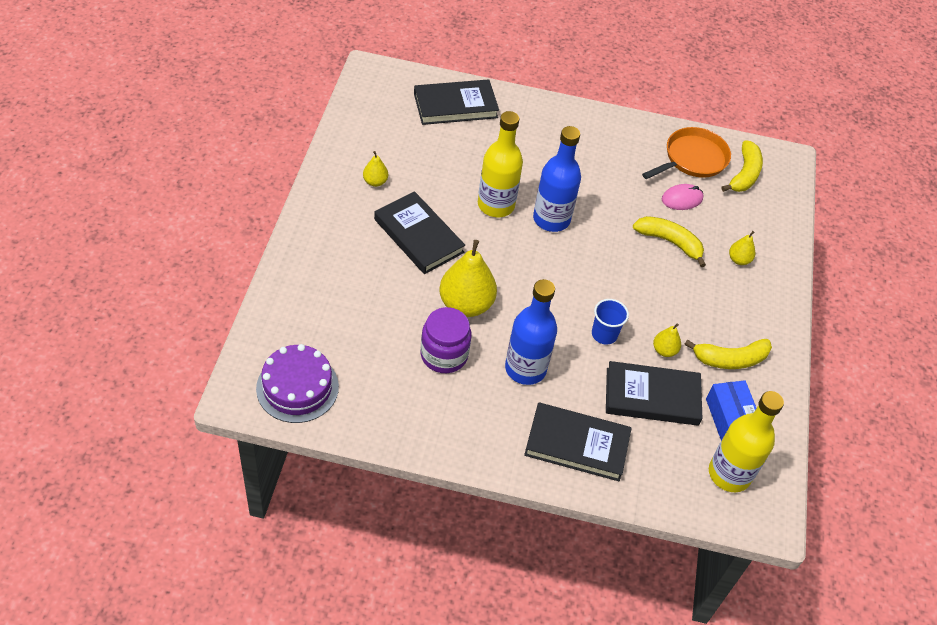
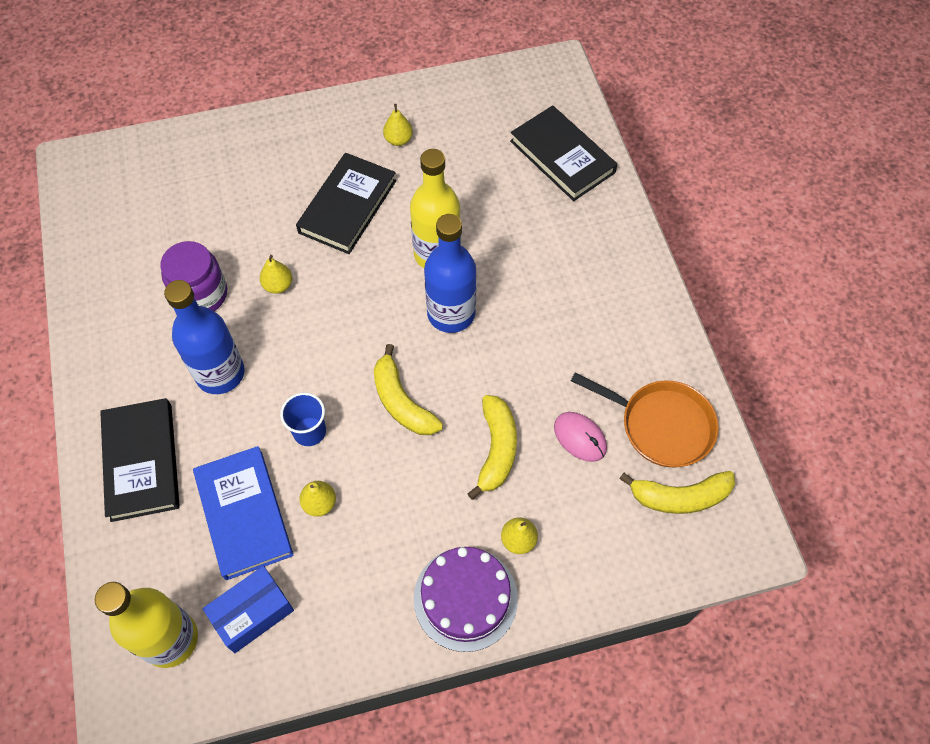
camera: 70 degrees right, 10 degrees up
purple cake [256,344,339,423] -> purple cake moved to [414,547,518,652]
yellow pear [439,240,497,317] -> yellow pear [260,255,292,294], size x0.48
black book [606,361,702,426] -> blue book [193,446,294,580]
yellow banana [684,339,772,369] -> yellow banana moved to [374,344,443,435]

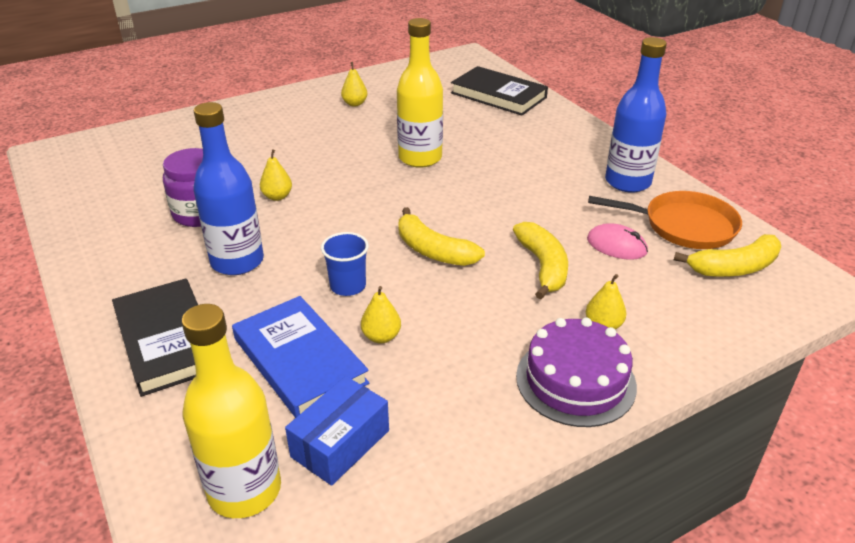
camera: 15 degrees left, 25 degrees down
black book [296,153,396,254] -> none
blue bottle [424,214,476,333] -> blue bottle moved to [605,37,667,193]

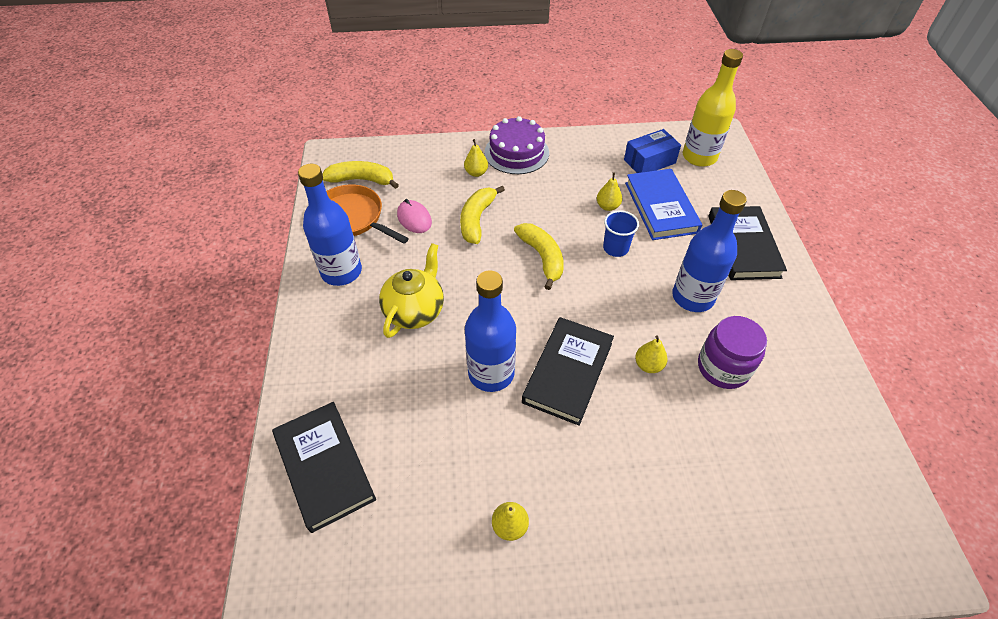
camera: 155 degrees left, 15 degrees up
yellow bottle [397,18,443,168] -> blue bottle [465,270,516,392]
none -> yellow teapot [379,243,444,338]
none -> black book [522,317,614,426]

